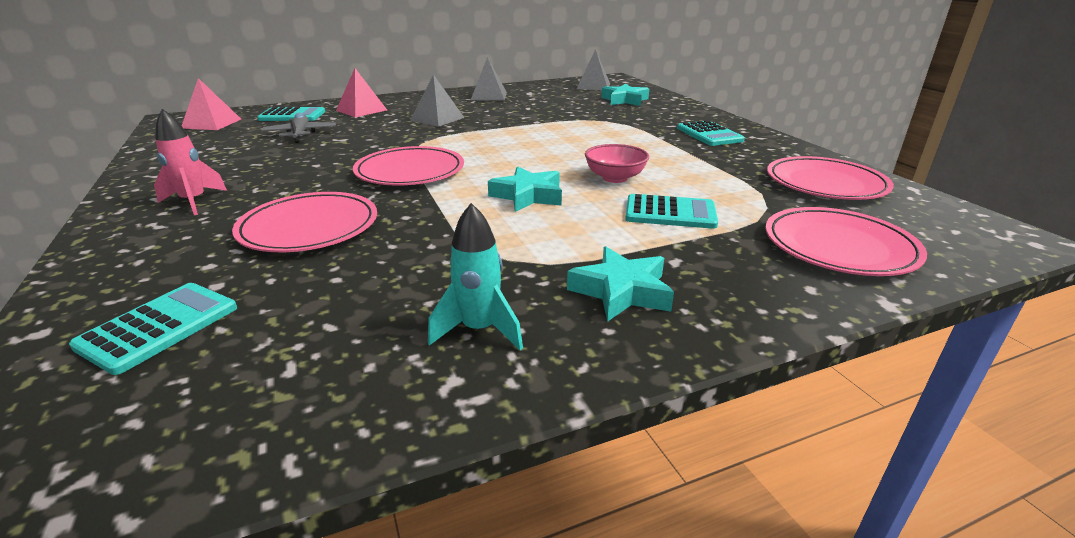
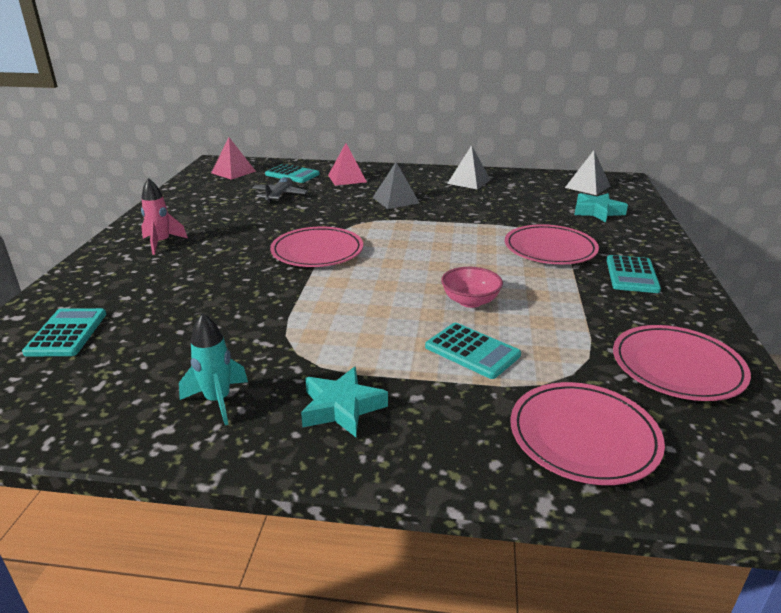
camera: 30 degrees right, 0 degrees up
turquoise calculator [69,283,237,375] -> turquoise calculator turned 60 degrees counterclockwise [22,308,106,357]
pink plate [232,192,377,252] -> pink plate moved to [505,224,599,264]
turquoise star [488,166,562,212] -> none

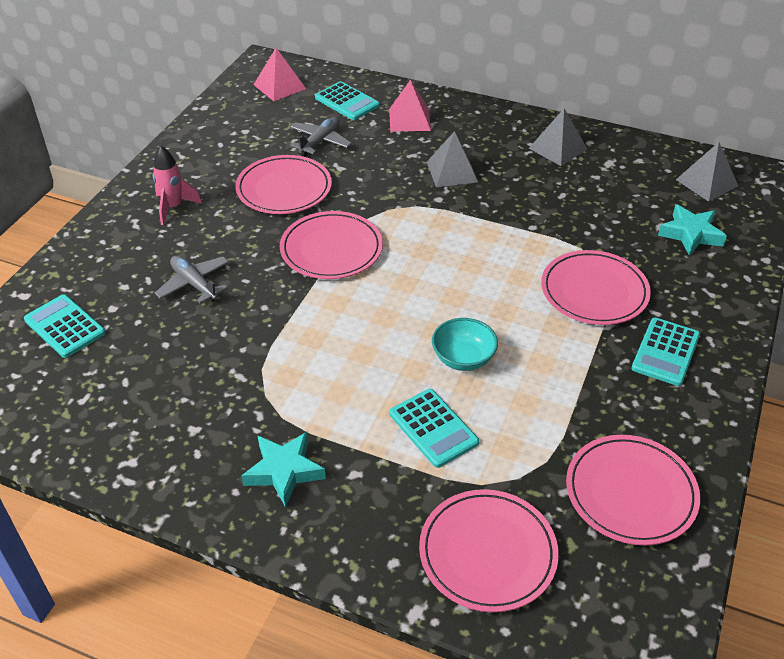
camera: 15 degrees right, 15 degrees up
turquoise calculator [22,308,106,357] -> turquoise calculator turned 60 degrees counterclockwise [24,294,106,358]
turquoise rocket [179,313,248,425] -> none
pink bowl [441,267,503,308] -> turquoise bowl [432,318,498,371]
none -> grey plane [155,256,229,304]
none -> pink plate [235,155,332,214]

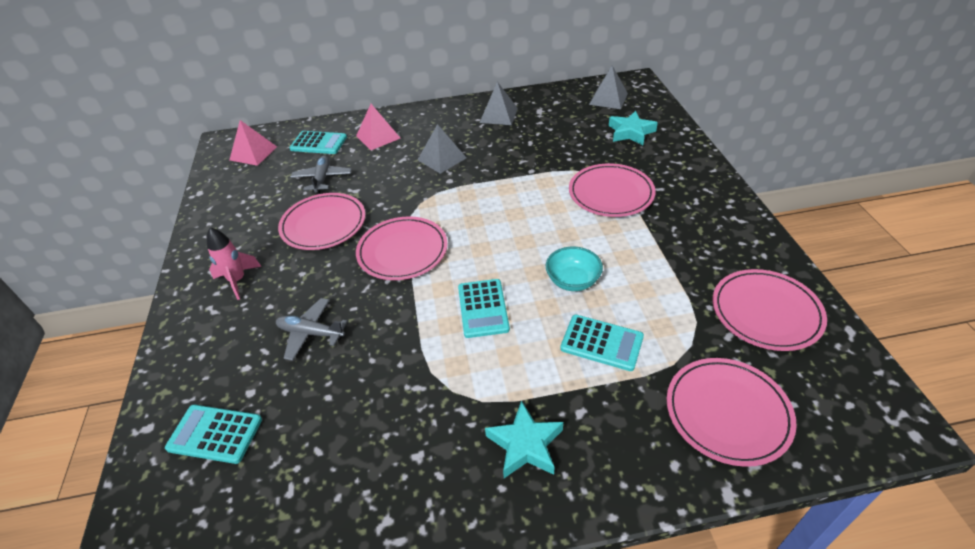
camera: 30 degrees left, 0 degrees up
turquoise calculator [631,318,700,386] -> turquoise calculator moved to [458,279,510,338]

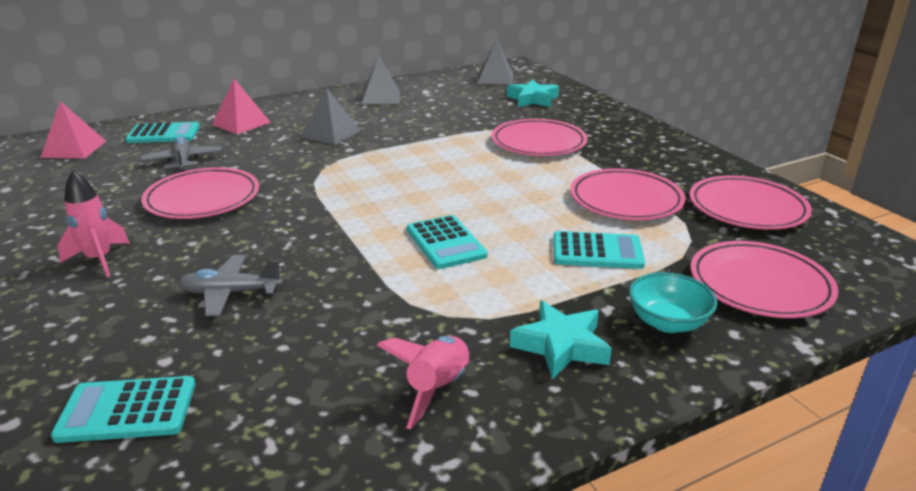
camera: 20 degrees left, 15 degrees down
pink plate [356,216,448,280] -> pink plate moved to [570,168,686,220]
turquoise bowl [546,247,603,291] -> turquoise bowl moved to [629,272,717,333]
none -> pink rocket [377,336,470,430]

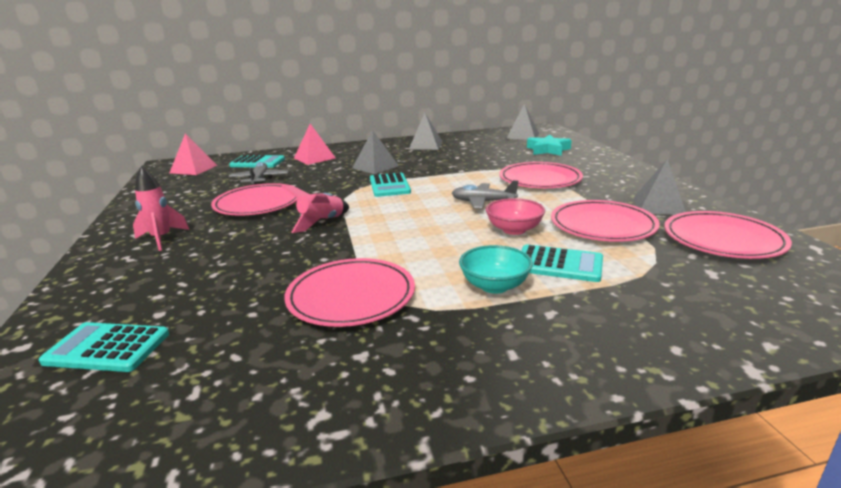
camera: 15 degrees right, 5 degrees down
grey plane [178,255,283,316] -> grey plane moved to [452,180,519,209]
pink rocket [377,336,470,430] -> pink rocket moved to [281,185,349,233]
turquoise calculator [407,215,488,269] -> turquoise calculator moved to [370,173,411,197]
turquoise star [510,301,612,379] -> none
turquoise bowl [629,272,717,333] -> turquoise bowl moved to [459,245,533,294]
pink plate [690,241,838,318] -> pink plate moved to [284,258,415,327]
none -> pink bowl [486,198,545,235]
none -> grey pyramid [633,159,686,215]

